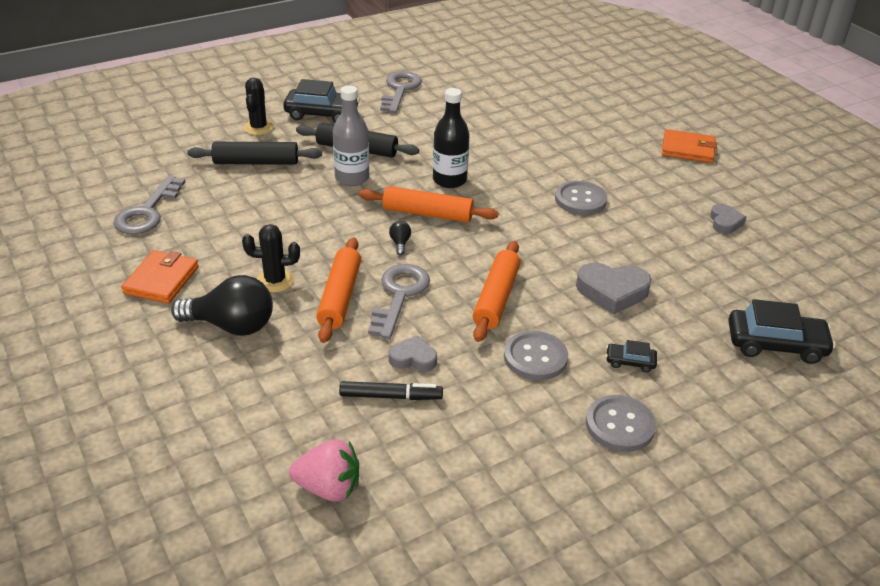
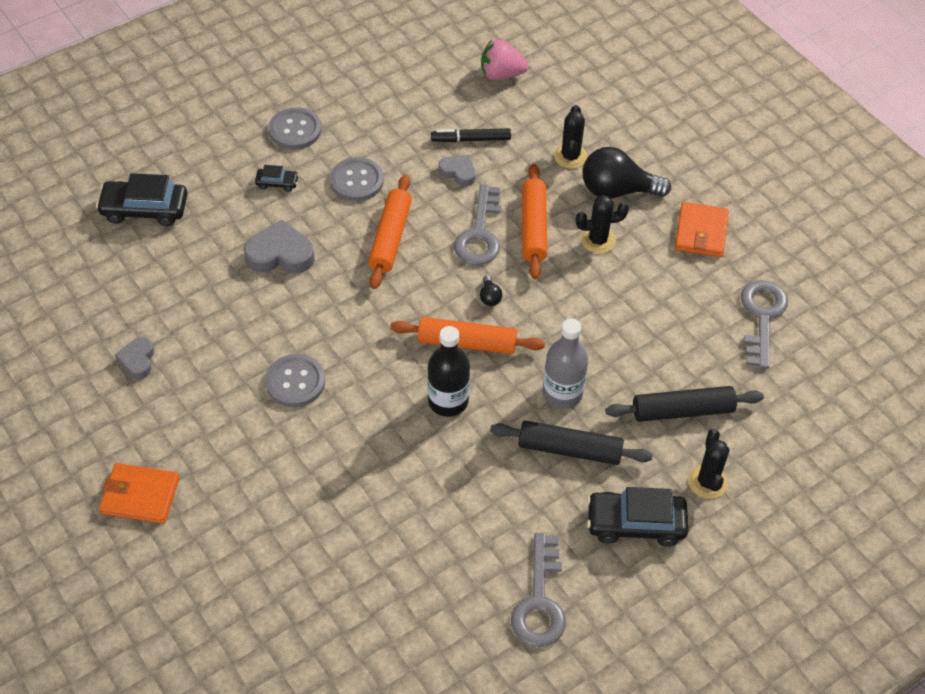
camera: 175 degrees right, 15 degrees up
grey heart [389,336,437,371] -> grey heart turned 150 degrees counterclockwise [439,155,476,186]
none -> black cactus [554,105,587,169]

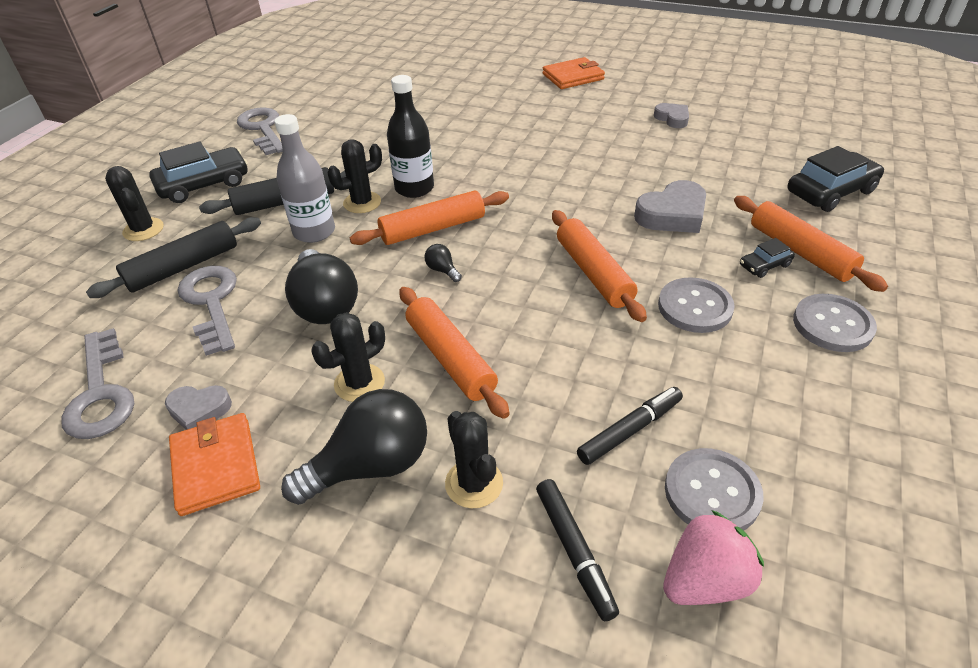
camera: 150 degrees right, 10 degrees down
grey button [265,354,325,407] -> grey button moved to [665,448,764,530]
grey heart [439,155,476,186] -> grey heart moved to [165,385,232,430]
grey key [454,184,501,265] -> grey key moved to [178,266,237,356]
none -> black light bulb [285,249,358,324]
none -> black cactus [327,139,382,213]
none -> black marker [536,479,619,621]
none -> orange rolling pin [734,196,888,292]

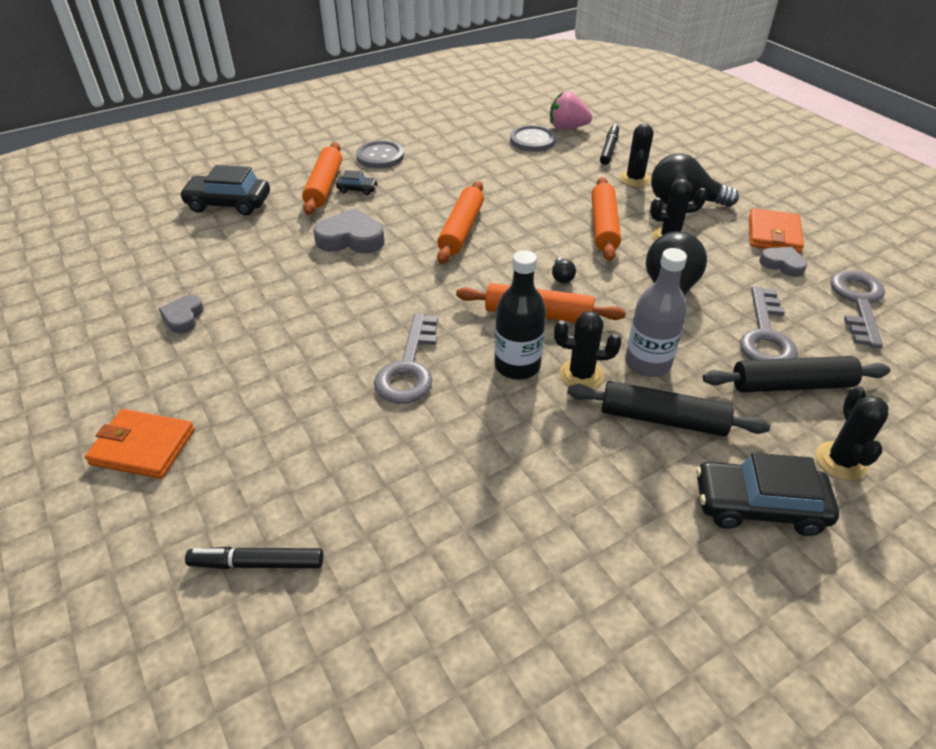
camera: 145 degrees left, 0 degrees up
grey key [237,107,283,155] -> grey key moved to [374,313,438,404]
black marker [577,387,683,465] -> black marker moved to [185,547,323,569]
grey button [658,277,735,333] -> none

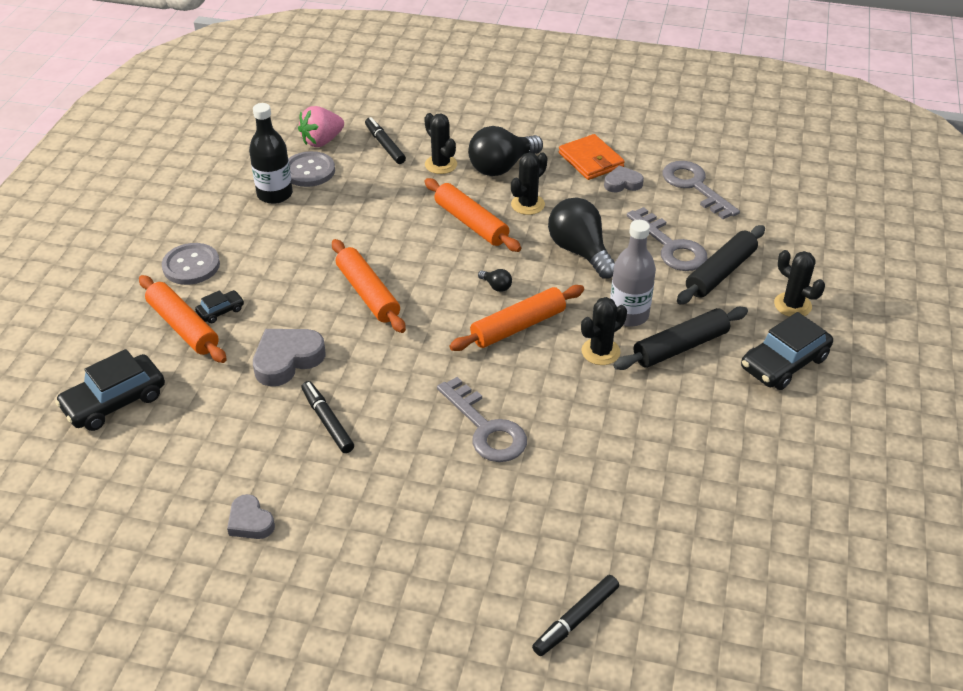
camera: 45 degrees left, 0 degrees up
orange wallet [85,409,195,479] -> none
black bottle [494,250,546,380] -> black bottle moved to [249,103,293,204]
none -> black marker [301,381,354,453]

